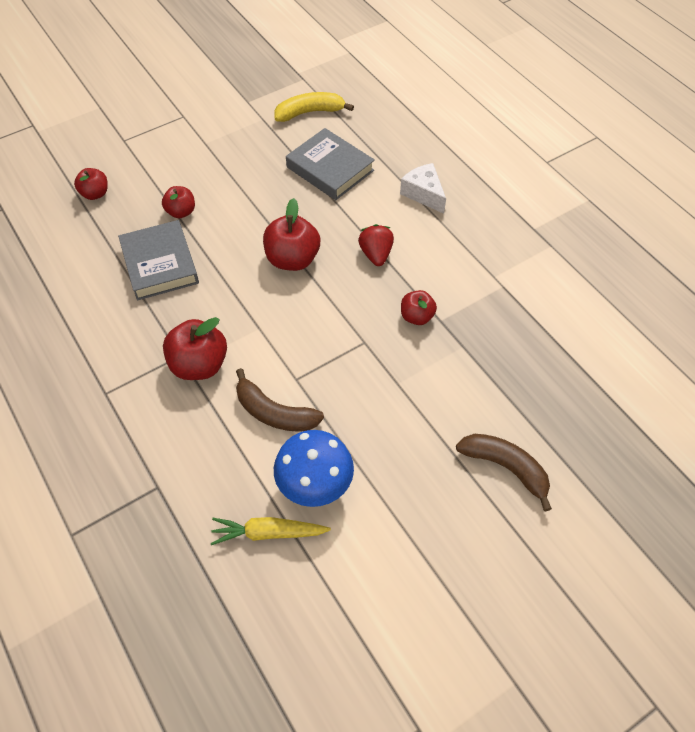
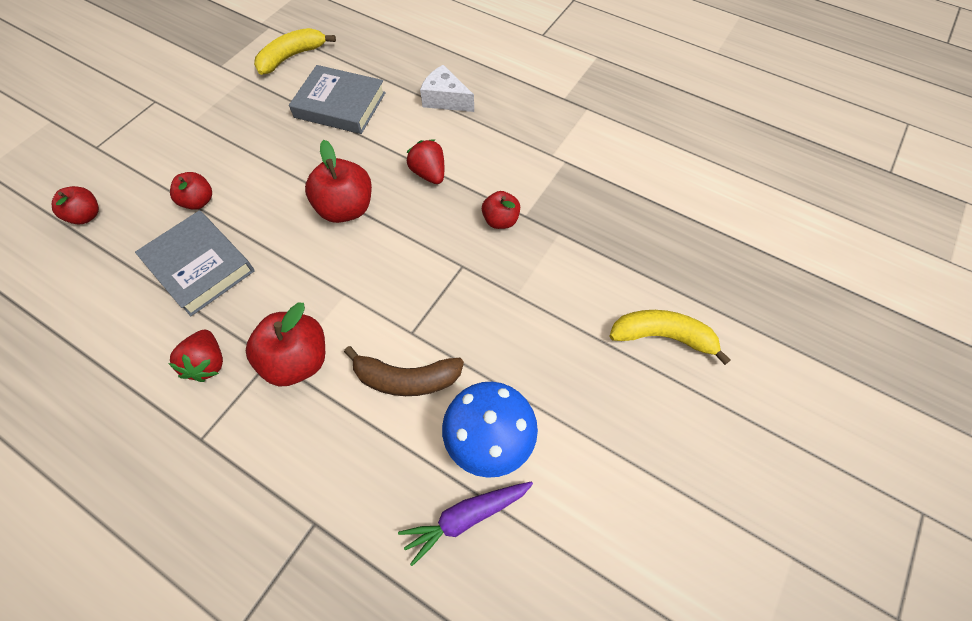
camera: 25 degrees left, 5 degrees up
yellow carrot [211,517,331,545] -> purple carrot [398,481,533,566]
brown banana [456,434,552,511] -> yellow banana [610,310,731,365]
none -> red strawberry [168,330,223,382]

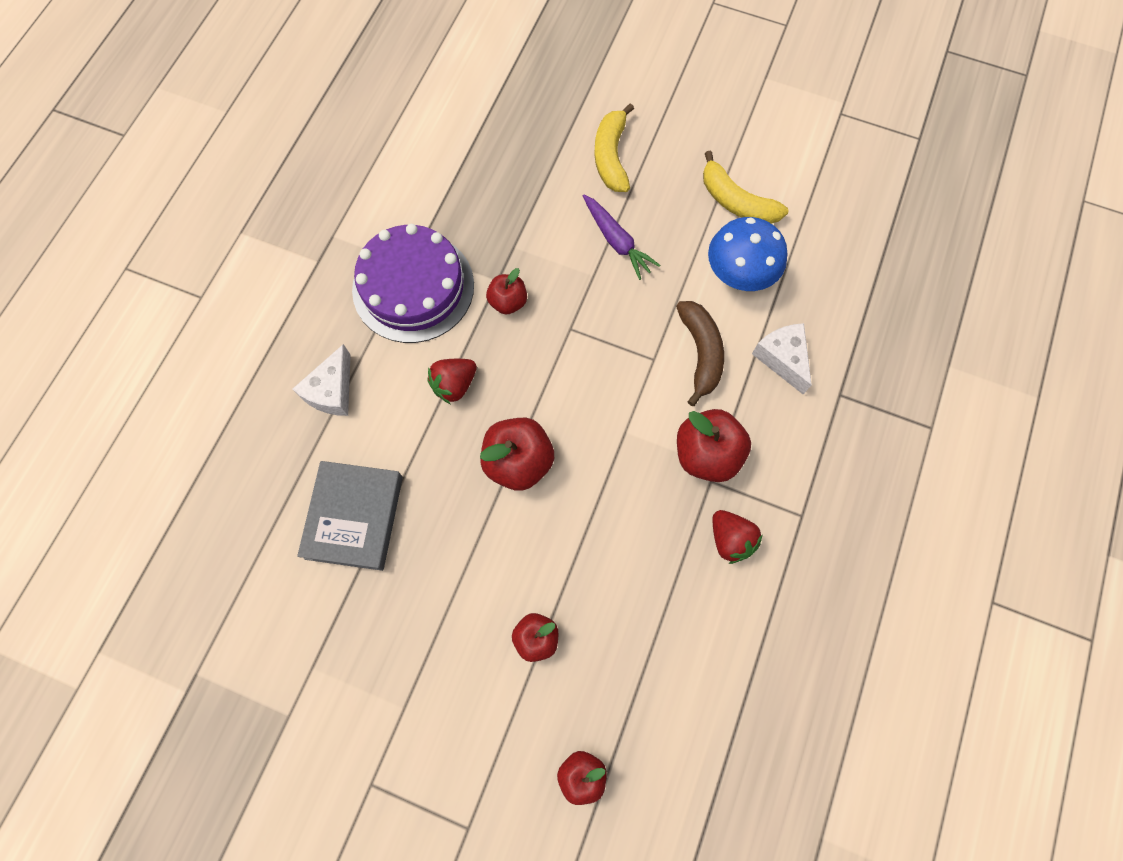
camera: 100 degrees left, 10 degrees up
grey book [135,210,254,316] -> none
red strawberry [168,330,223,382] -> red strawberry turned 75 degrees clockwise [712,510,763,564]
yellow banana [254,28,336,75] -> yellow banana moved to [703,151,788,224]
purple carrot [398,481,533,566] -> purple carrot moved to [583,195,660,280]
none -> purple cake [352,224,474,343]
none -> white cheese [752,323,812,394]

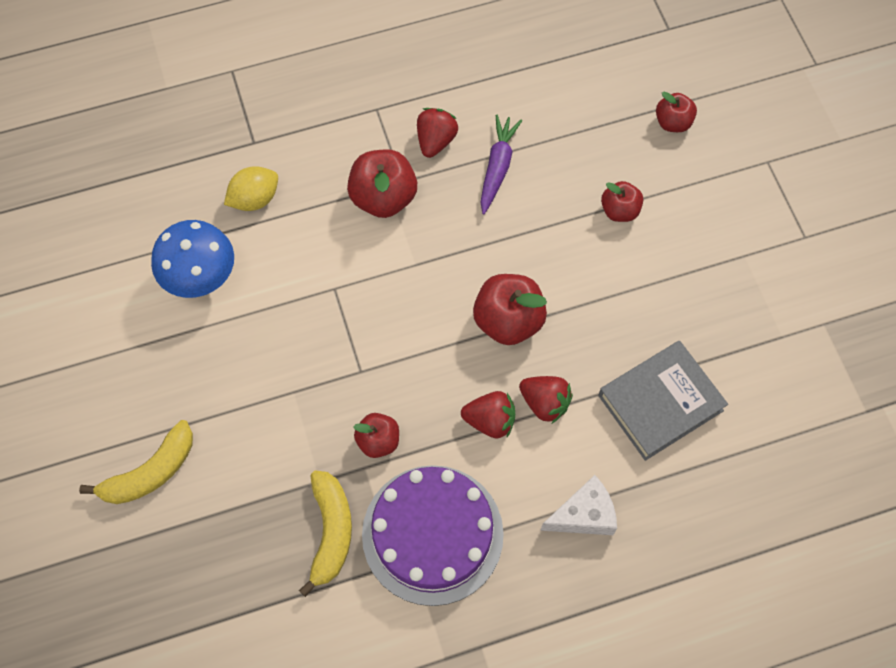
camera: 130 degrees left, 5 degrees down
purple carrot [583,195,660,280] -> purple carrot moved to [481,115,522,215]
brown banana [676,301,724,406] -> none
yellow banana [703,151,788,224] -> yellow banana moved to [299,470,352,597]
white cheese [752,323,812,394] -> yellow lemon [224,166,278,211]
none -> red strawberry [519,376,573,424]

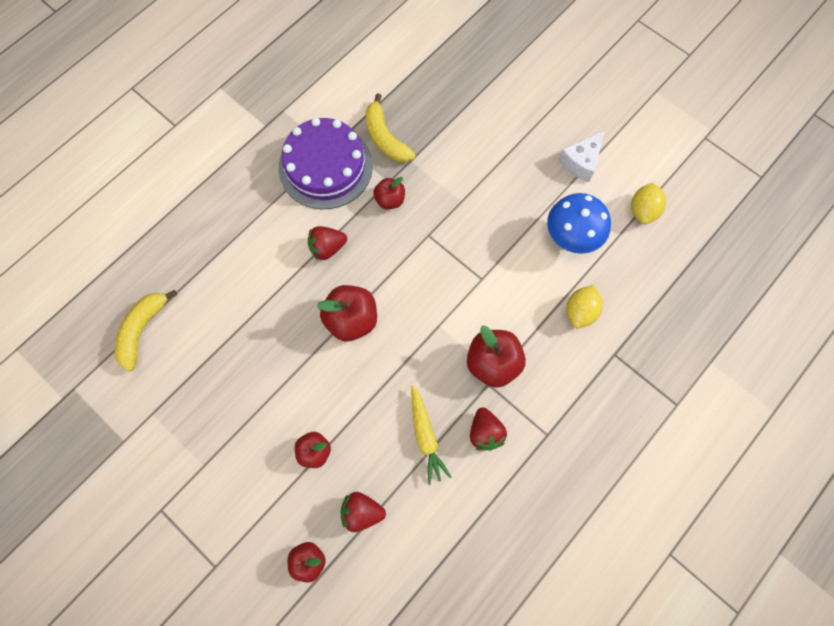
camera: 150 degrees right, 5 degrees up
yellow banana [79,420,193,504] -> yellow banana moved to [115,290,177,372]
purple carrot [481,115,522,215] -> yellow carrot [411,385,452,485]
red strawberry [519,376,573,424] -> red strawberry moved to [340,492,386,532]
white cheese [540,475,617,535] -> white cheese moved to [558,131,605,182]
grey book [598,341,728,461] -> none
none -> yellow lemon [631,183,666,224]

